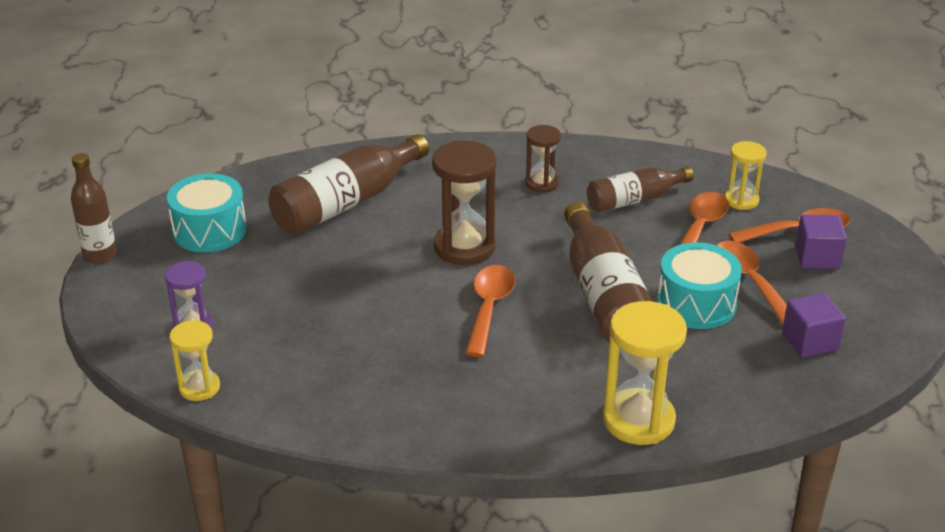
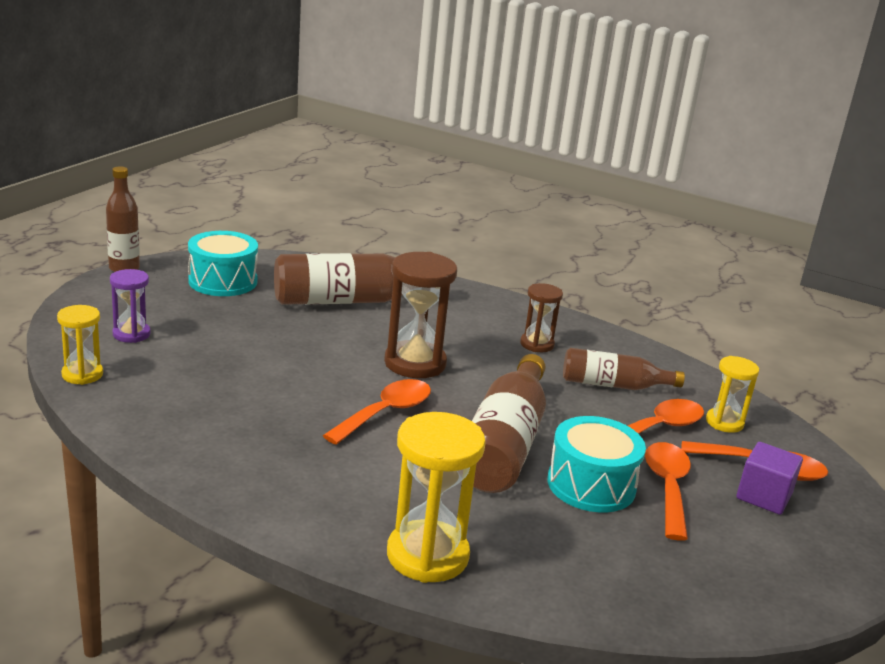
camera: 25 degrees right, 10 degrees down
purple cube [782,293,846,358] -> none

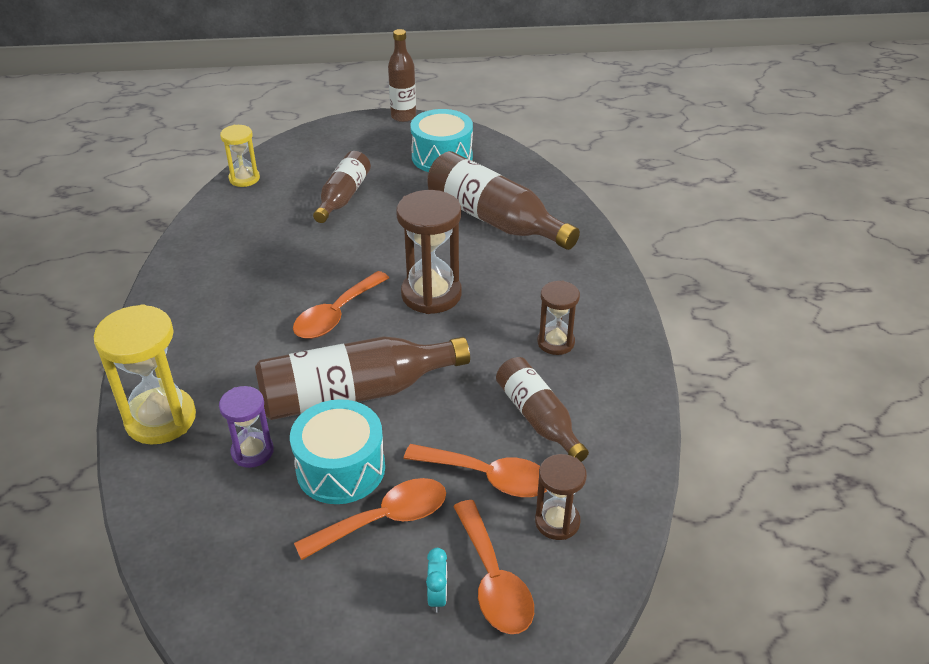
camera: 60 degrees right, 15 degrees up
purple hourglass [110,269,151,343] -> purple hourglass moved to [219,386,274,468]
orange spoon [323,379,431,445] -> orange spoon turned 120 degrees clockwise [293,271,389,339]
yellow hourglass [706,356,759,433] -> brown hourglass [535,454,587,540]
purple cube [736,442,803,515] -> turquoise clock [426,548,447,613]
none -> brown bottle [313,151,371,223]

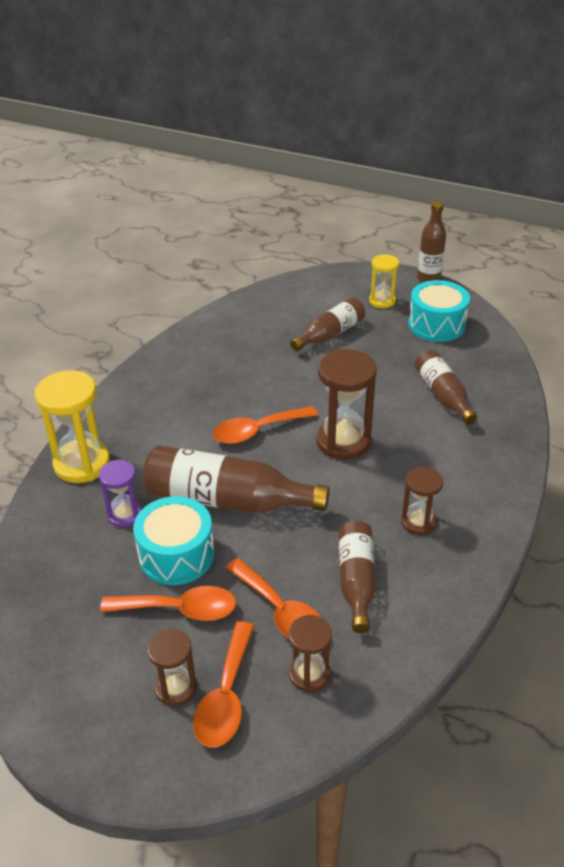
camera: 30 degrees right, 0 degrees up
yellow hourglass [220,125,260,187] -> yellow hourglass moved to [369,254,399,308]
turquoise clock [426,548,447,613] -> brown hourglass [147,628,197,706]
brown bottle [427,151,580,250] -> brown bottle [415,350,477,425], size x0.62

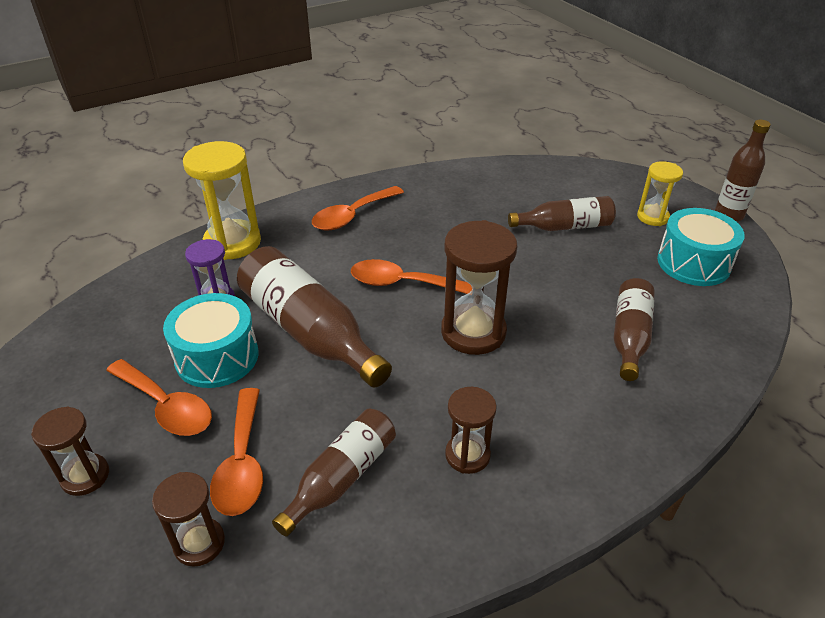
camera: 35 degrees right, 0 degrees up
orange spoon [193,621,254,748] -> orange spoon moved to [312,186,404,231]

